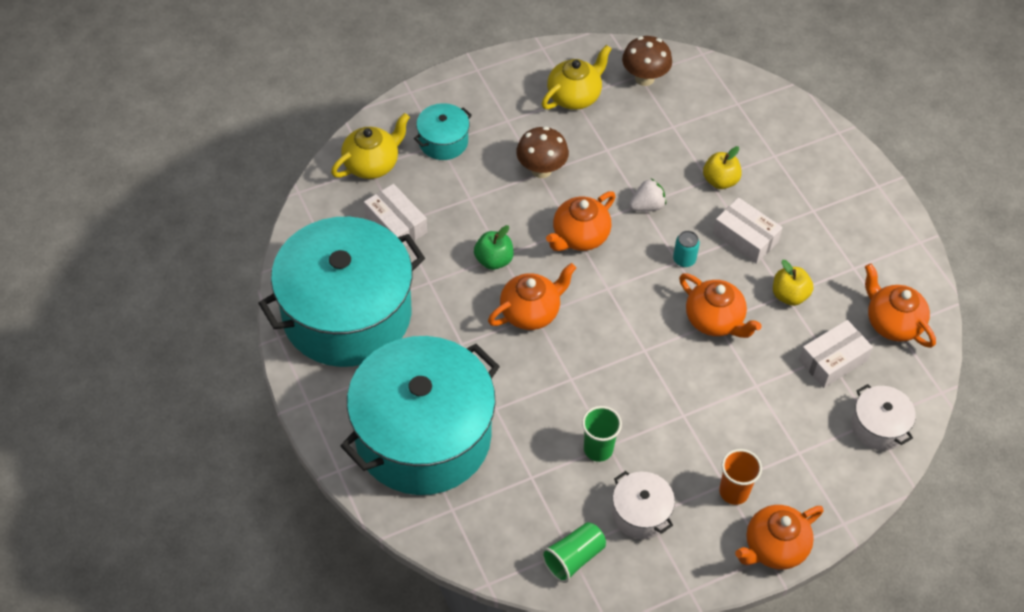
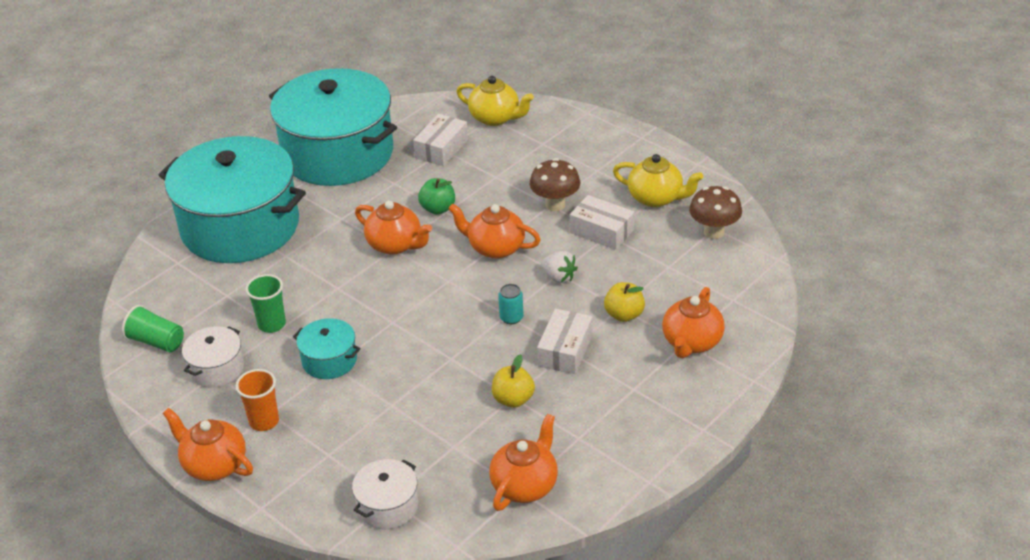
camera: 70 degrees right, 15 degrees down
turquoise pot [414,103,472,160] -> turquoise pot moved to [293,318,360,379]
orange teapot [679,273,762,338] -> orange teapot moved to [662,287,725,358]
white box [799,320,873,388] -> white box moved to [570,195,634,250]

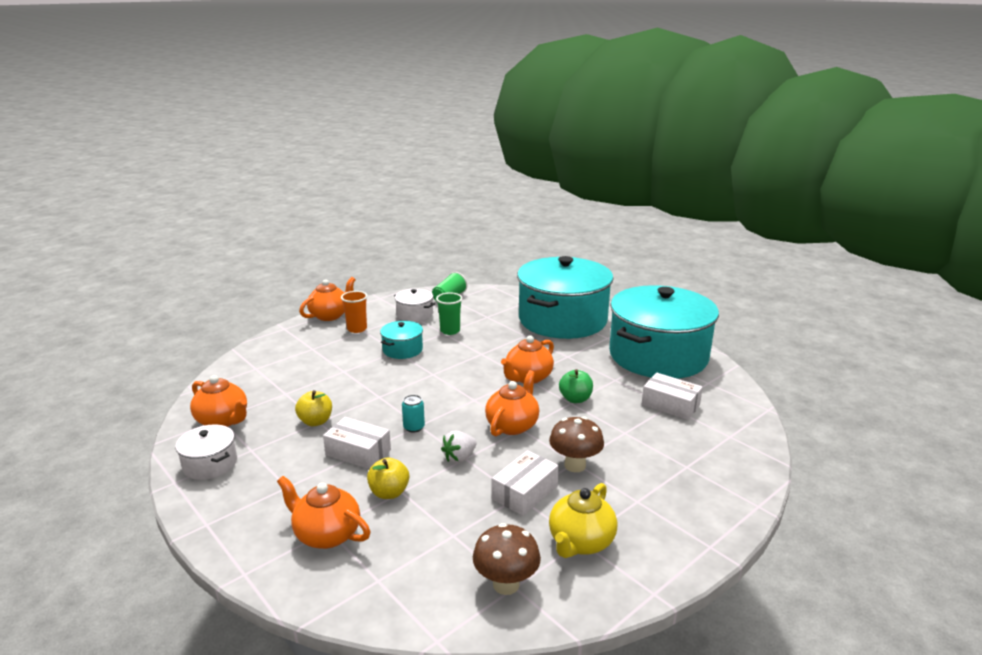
camera: 95 degrees right, 15 degrees down
white pot [352,459,418,529] -> white pot moved to [175,424,237,480]
yellow teapot [456,76,534,126] -> none

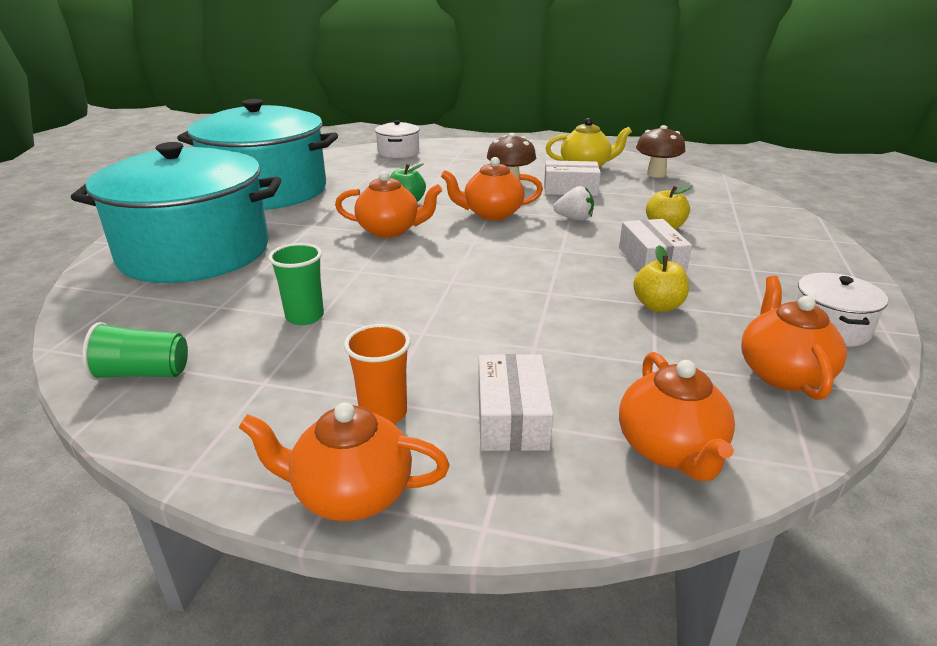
camera: 125 degrees left, 5 degrees up
orange teapot [277,476,370,549] -> orange teapot moved to [619,352,735,481]
turquoise pot [380,321,423,359] -> none
white pot [394,289,435,322] -> white pot moved to [375,120,420,158]
turquoise can [402,395,425,433] -> none
white box [642,373,703,420] -> white box moved to [478,354,553,451]

